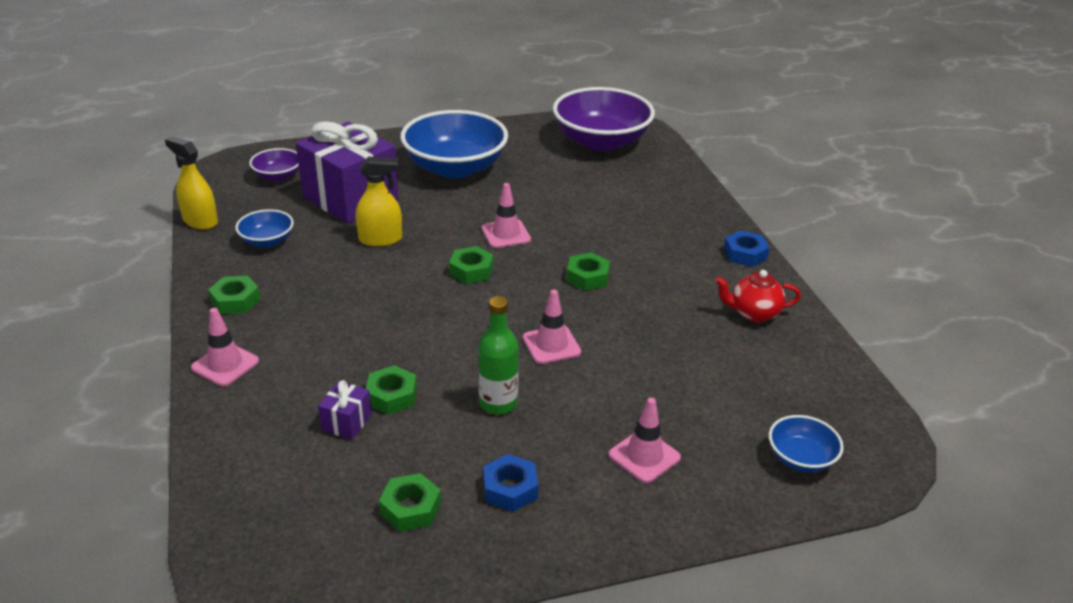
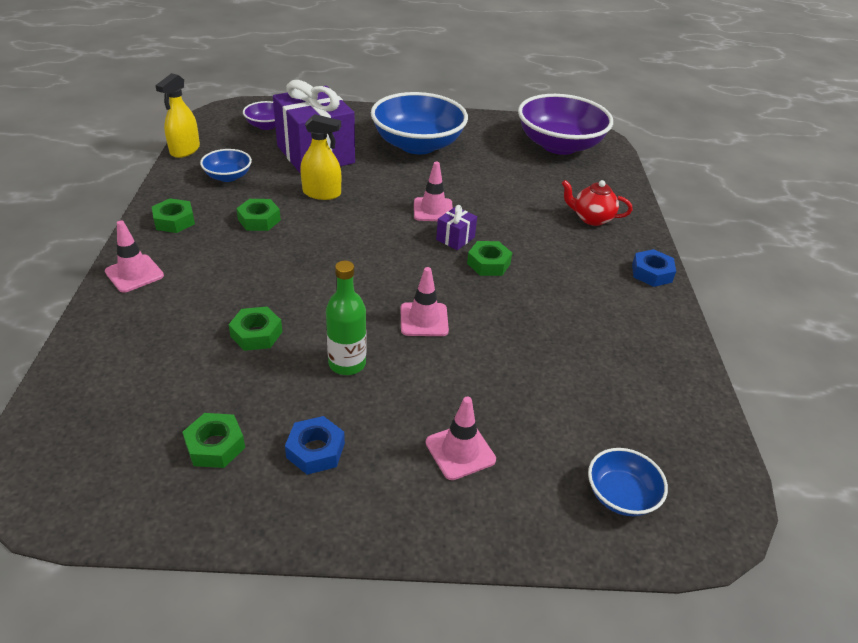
camera: 15 degrees right, 5 degrees up
yellow spray bottle [165,136,218,230] -> yellow spray bottle turned 120 degrees counterclockwise [155,73,200,158]
purple gift [318,380,372,440] -> purple gift moved to [436,205,477,250]
green nut [449,246,493,284] -> green nut moved to [236,199,281,231]
red teapot [715,270,801,322] -> red teapot moved to [562,180,632,226]

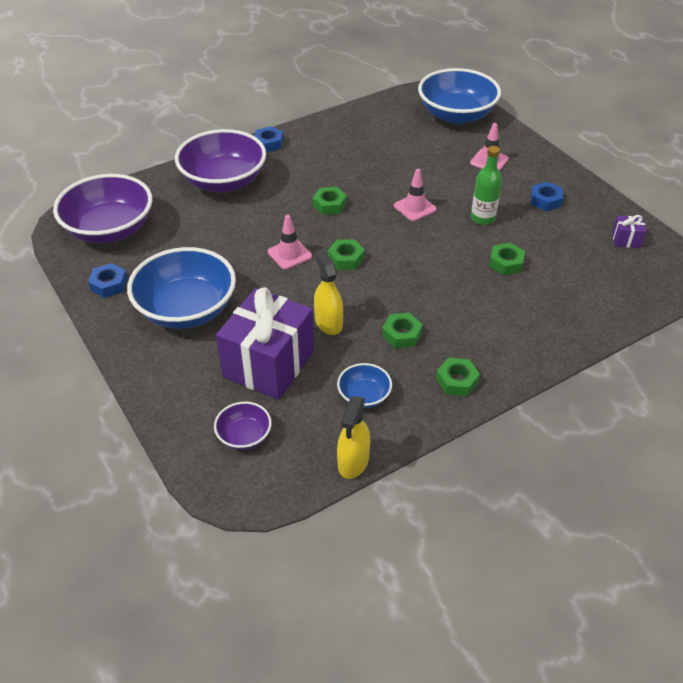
camera: 120 degrees left, 5 degrees up
pink traffic cone [105,220,164,293] -> none
yellow spray bottle [155,73,200,158] -> yellow spray bottle turned 120 degrees clockwise [337,396,370,479]
green nut [182,413,245,468] -> green nut moved to [328,240,365,270]
purple gift [436,205,477,250] -> purple gift moved to [612,215,646,248]
red teapot [562,180,632,226] -> purple bowl [175,129,266,192]
blue bowl [588,448,668,516] -> blue bowl [418,68,501,124], size x2.12
none -> blue nut [88,263,128,298]

